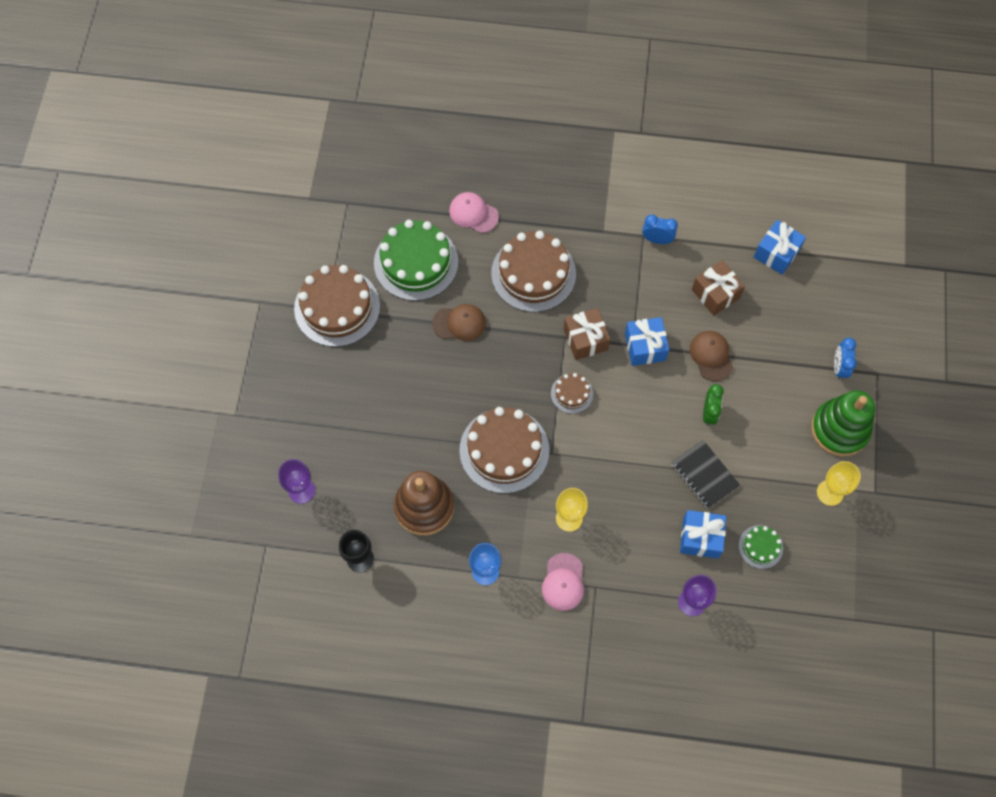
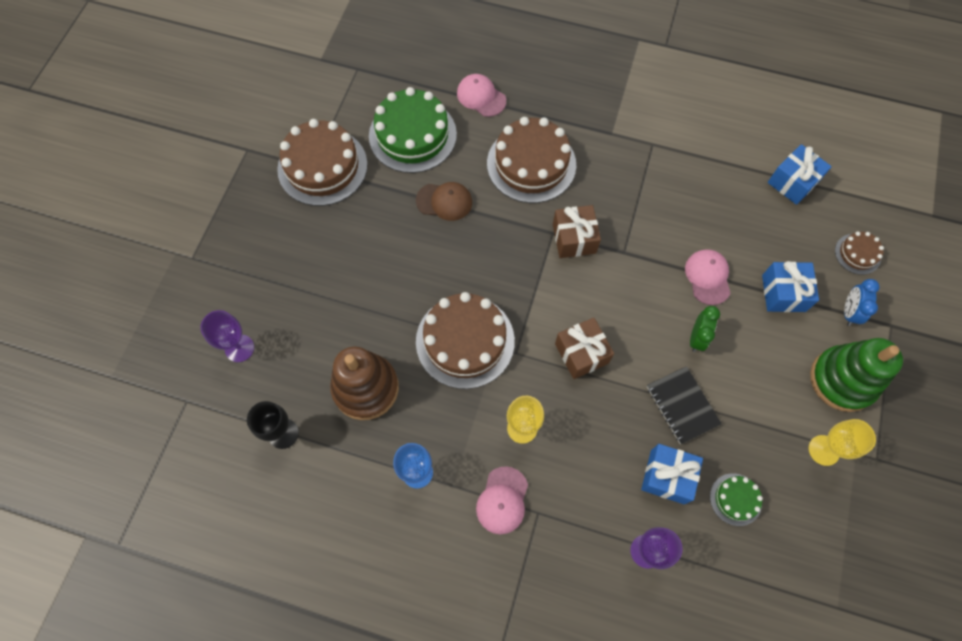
camera: 10 degrees right, 0 degrees up
brown cake [551,373,593,414] -> brown cake moved to [835,232,884,275]
blue gift [625,317,669,366] -> blue gift moved to [762,261,819,312]
blue clock [642,215,678,244] -> none
brown cap [690,331,733,381] -> pink cap [685,249,730,305]
brown gift [692,260,745,316] -> brown gift moved to [555,318,614,379]

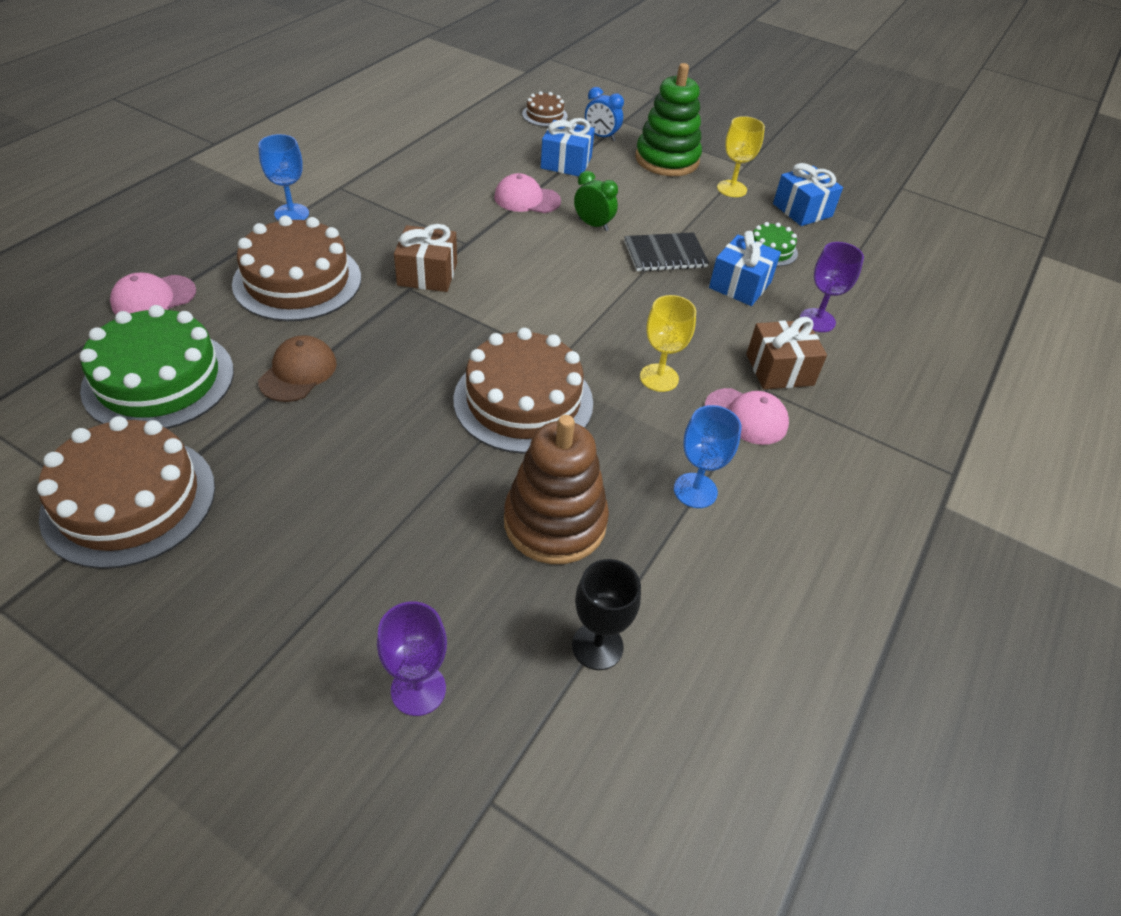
camera: 80 degrees left, 20 degrees down
brown gift [555,318,614,379] -> brown gift moved to [746,317,827,389]
blue gift [768,144,832,205] -> blue gift moved to [773,163,843,226]
none -> blue goblet [258,134,309,221]

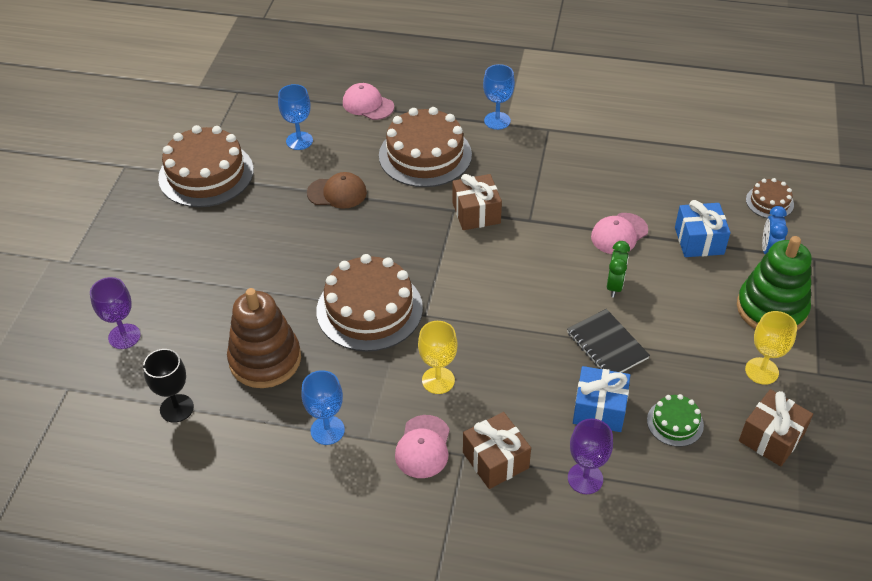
camera: 75 degrees right, 0 degrees up
green cake [80,305,234,429] -> blue goblet [278,84,313,150]
pink cap [494,173,561,213] -> pink cap turned 120 degrees counterclockwise [591,213,648,254]
blue gift [773,163,843,226] -> brown gift [739,389,813,466]

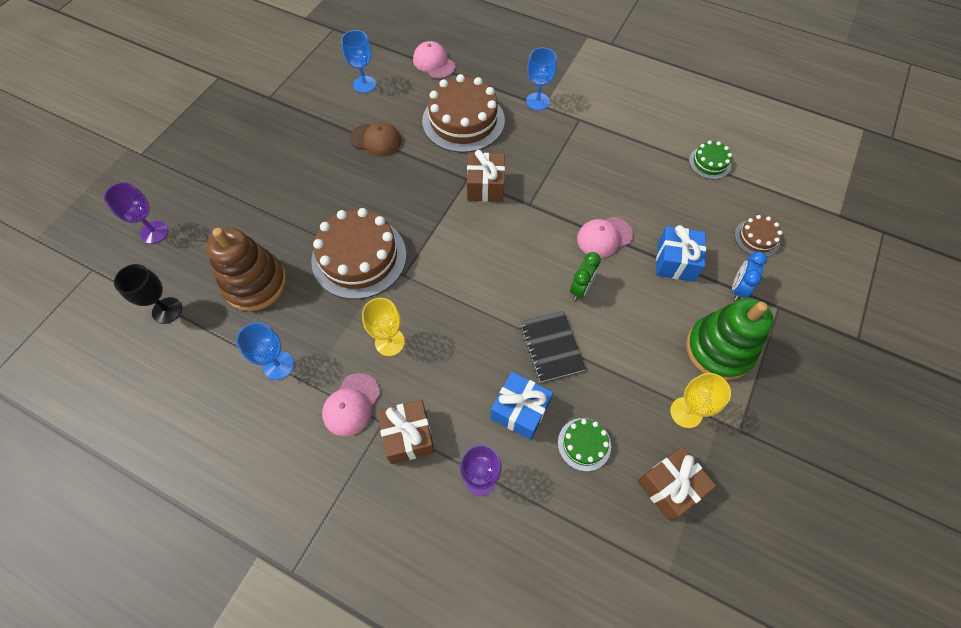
camera: 15 degrees right, 15 degrees up
brown cake [158,125,254,207] -> none
none -> green cake [689,141,732,179]

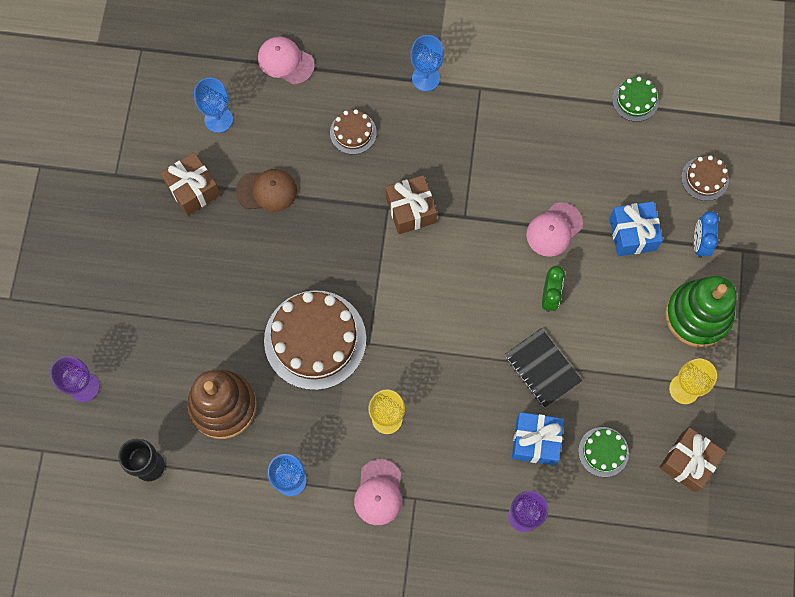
camera: 20 degrees left, 10 degrees up
brown gift [378,400,435,464] -> brown gift moved to [160,152,221,216]
brown cake [422,74,505,153] -> brown cake [330,109,377,154], size x0.48

